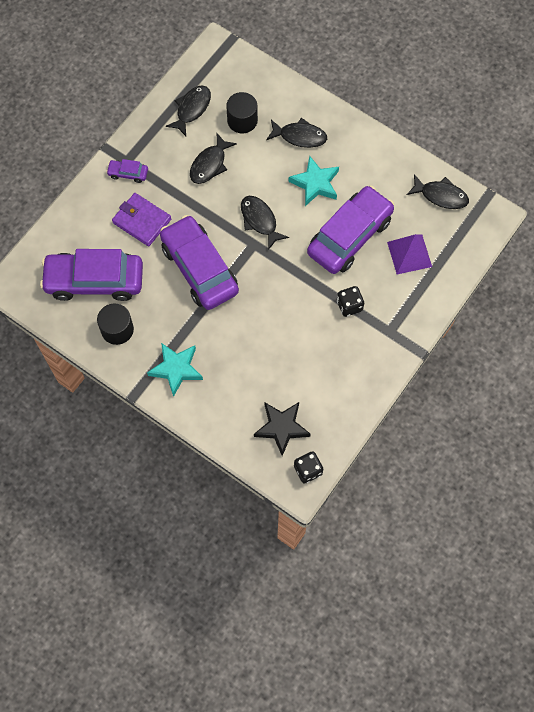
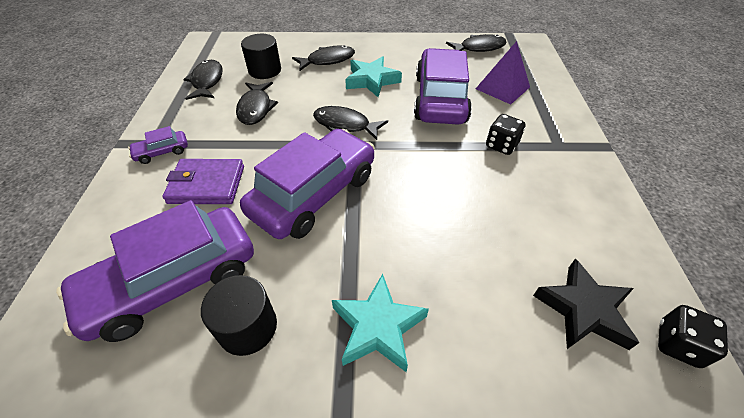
camera: 35 degrees left, 20 degrees down
purple car [160,215,239,310] -> purple car turned 105 degrees clockwise [240,129,375,239]

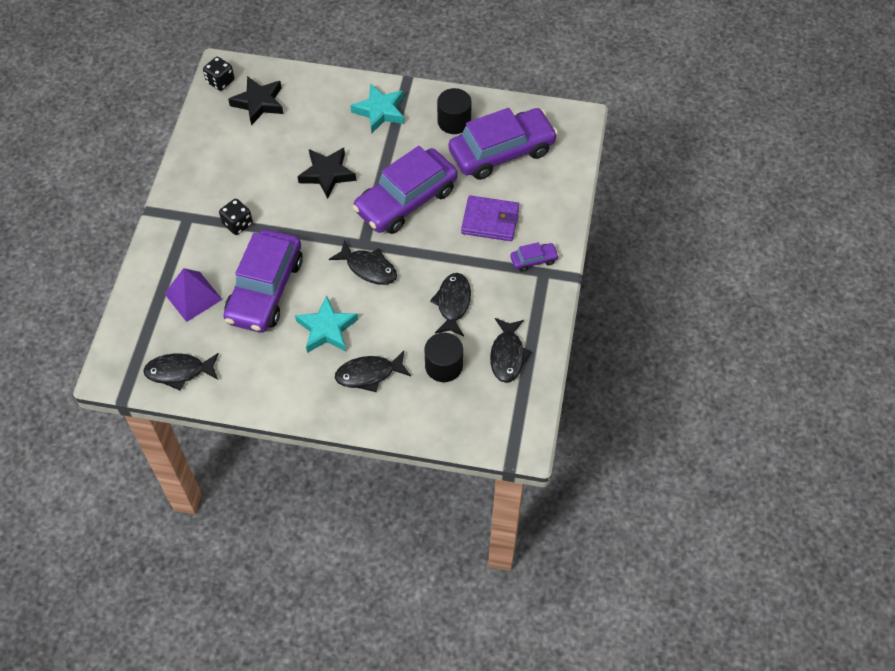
camera: 170 degrees left, 10 degrees up
none -> black star [297,148,356,199]

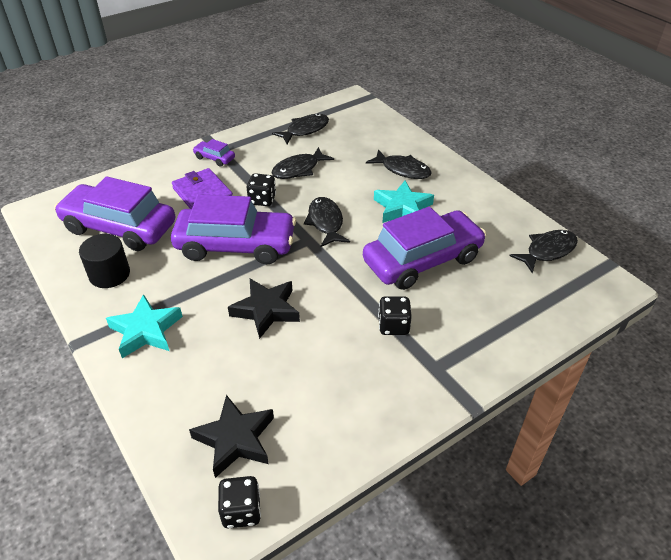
camera: 135 degrees left, 15 degrees down
black fish [143,353,219,391] -> black fish turned 75 degrees counterclockwise [509,230,578,273]
purple pyramid [164,268,222,322] -> none
black cylinder [424,333,463,382] -> none
none -> black dice [247,173,276,206]

